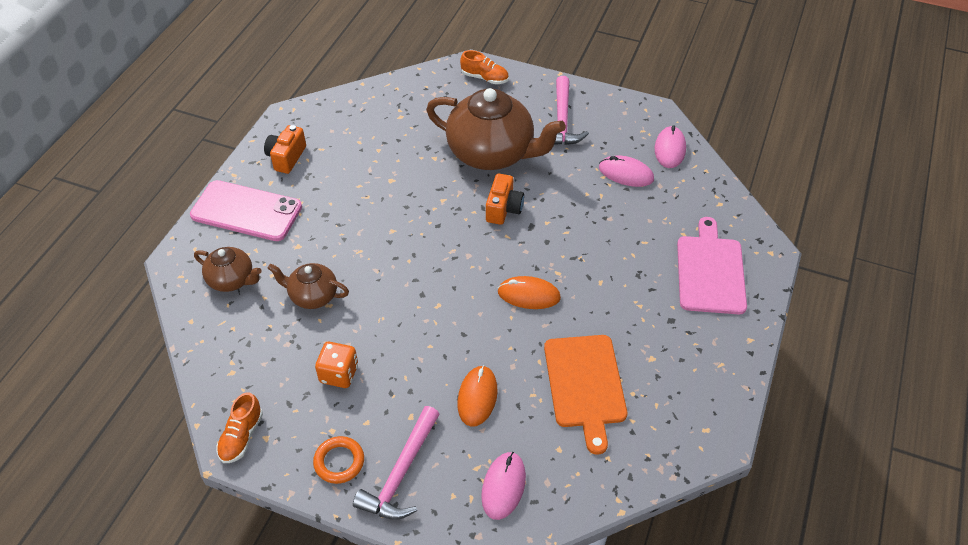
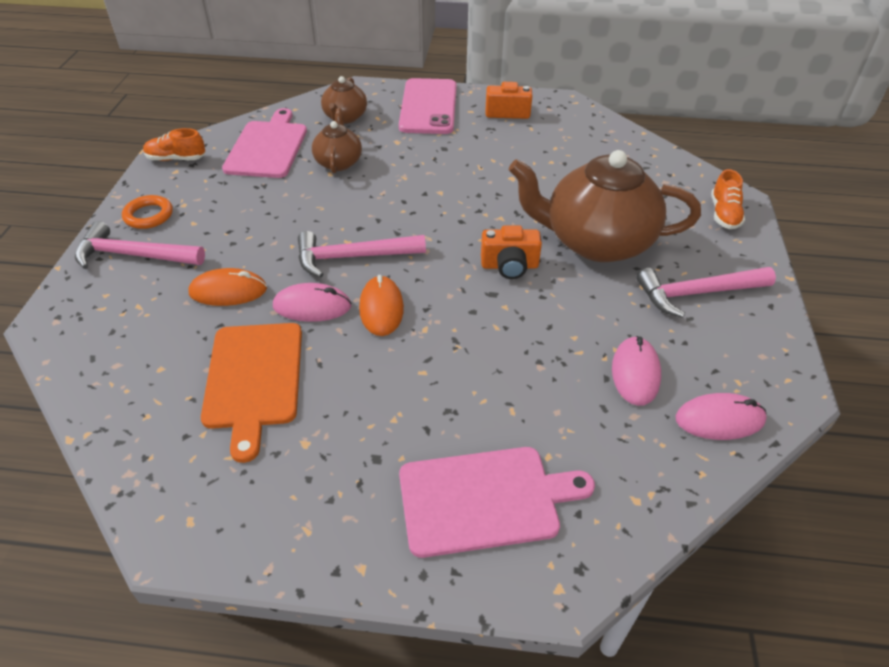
camera: 75 degrees right, 5 degrees down
orange dice [315,342,358,388] -> none
brown teapot [426,88,566,170] -> brown teapot turned 90 degrees clockwise [509,150,701,262]
pink mouse [481,452,526,520] -> pink mouse moved to [273,283,352,322]
orange cutting board [544,335,627,455] -> orange cutting board turned 75 degrees counterclockwise [201,323,302,463]
none -> pink cutting board [222,108,307,178]
none -> pink hammer [298,231,426,277]

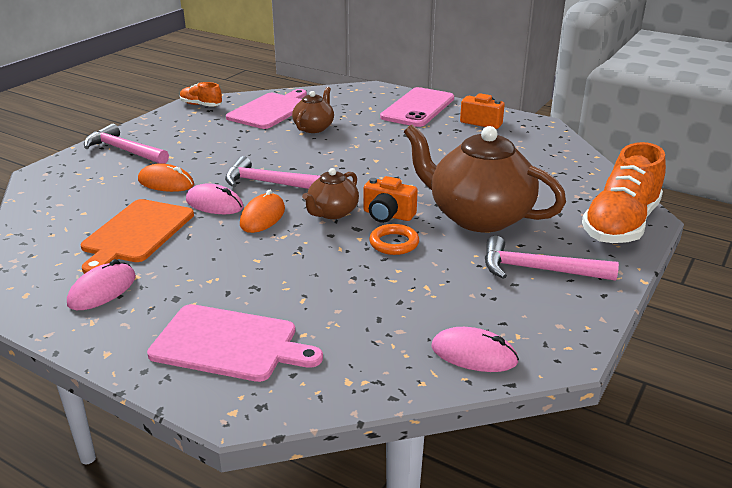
camera: 25 degrees right, 15 degrees down
orange ring [122,195,173,229] -> orange ring moved to [369,224,419,255]
brown teapot [321,76,367,124] -> brown teapot moved to [302,168,359,219]
pink mouse [612,336,661,406] -> pink mouse moved to [67,259,136,310]
orange shoe [711,169,745,229] -> orange shoe [582,142,666,243], size x2.02

